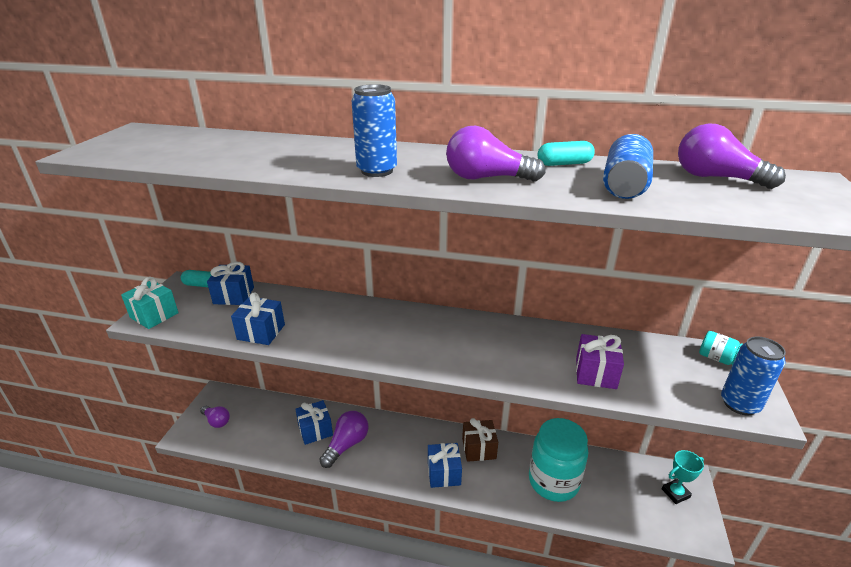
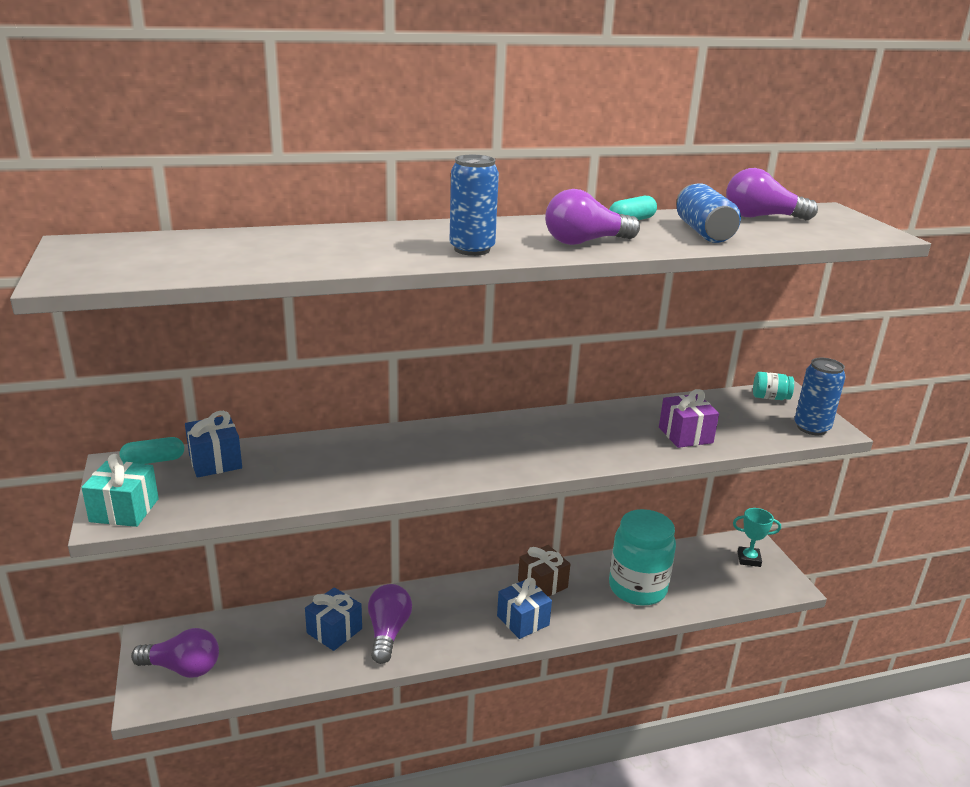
camera: 30 degrees left, 5 degrees down
purple light bulb [200,406,230,428] -> purple light bulb [131,628,219,678], size x1.51
blue gift [231,292,285,345] -> none
turquoise trophy [662,450,704,504] -> turquoise trophy turned 60 degrees clockwise [733,508,781,567]

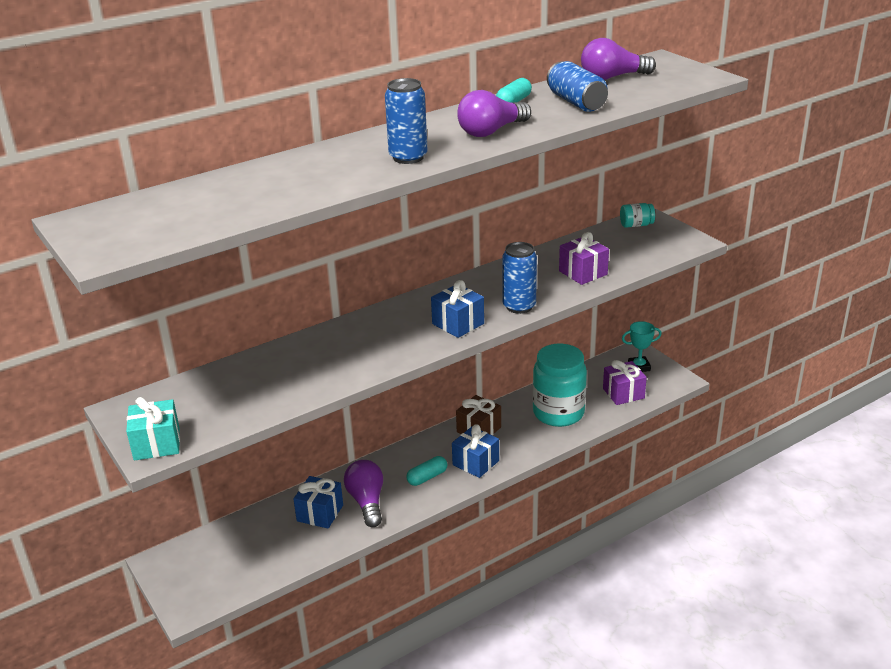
camera: 15 degrees left, 5 degrees up
turquoise capsule [120,437,184,464] -> turquoise capsule moved to [406,456,447,486]
purple light bulb [131,628,219,678] -> none
blue gift [185,411,242,478] -> blue gift moved to [431,280,484,338]
blue can [794,358,846,435] -> blue can moved to [502,242,537,314]
none -> purple gift [603,360,647,405]

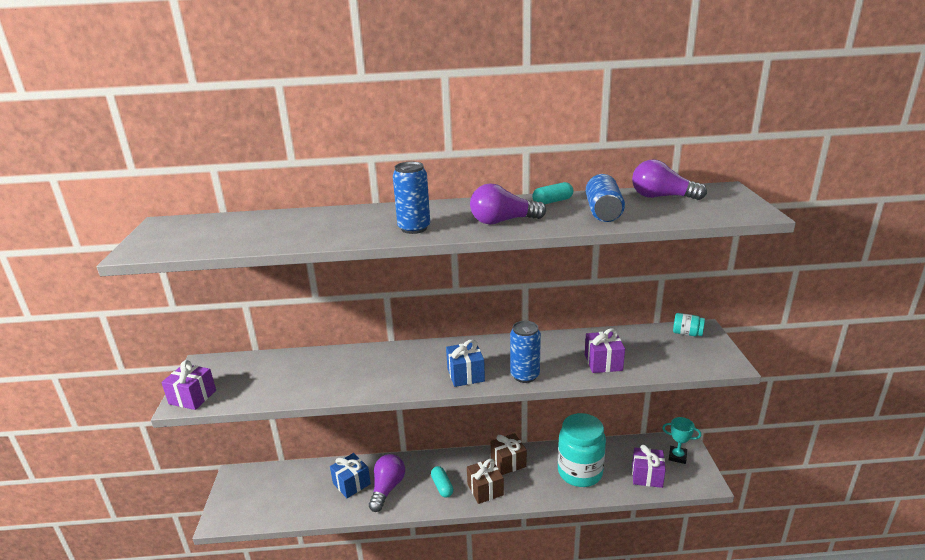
camera: 30 degrees right, 5 degrees down
turquoise gift [126,397,180,461] -> purple gift [161,360,216,410]
turquoise capsule [406,456,447,486] -> turquoise capsule turned 75 degrees clockwise [431,466,453,497]
blue gift [452,424,499,478] -> brown gift [467,459,504,504]

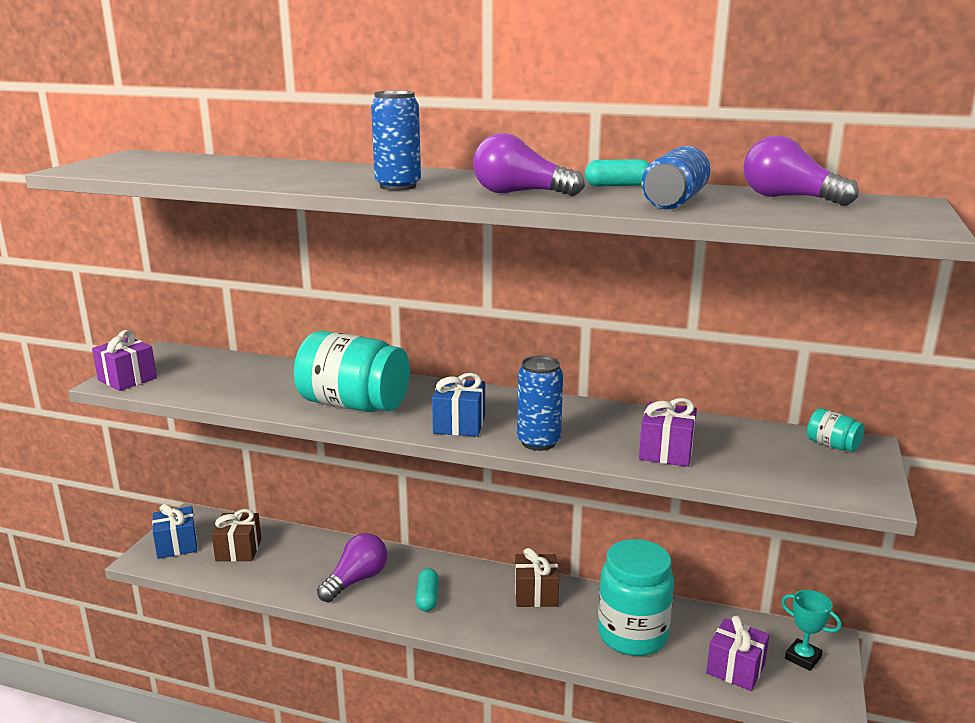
camera: 20 degrees right, 5 degrees down
blue gift [330,453,371,498] -> blue gift moved to [152,504,197,559]
brown gift [467,459,504,504] -> brown gift moved to [212,509,262,561]
none -> turquoise jar [294,331,410,412]

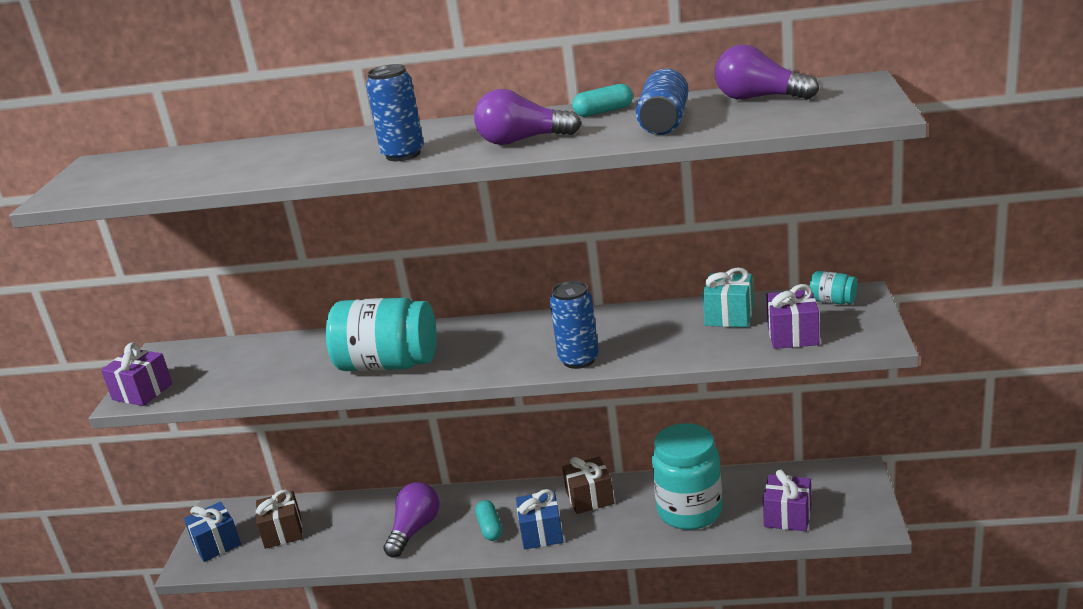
camera: 10 degrees left, 5 degrees up
blue gift [432,373,485,437] -> blue gift moved to [516,489,563,549]
purple gift [639,398,697,467] -> purple gift moved to [766,284,819,349]
turquoise trophy [781,590,842,671] -> none
none -> turquoise gift [702,267,754,327]

